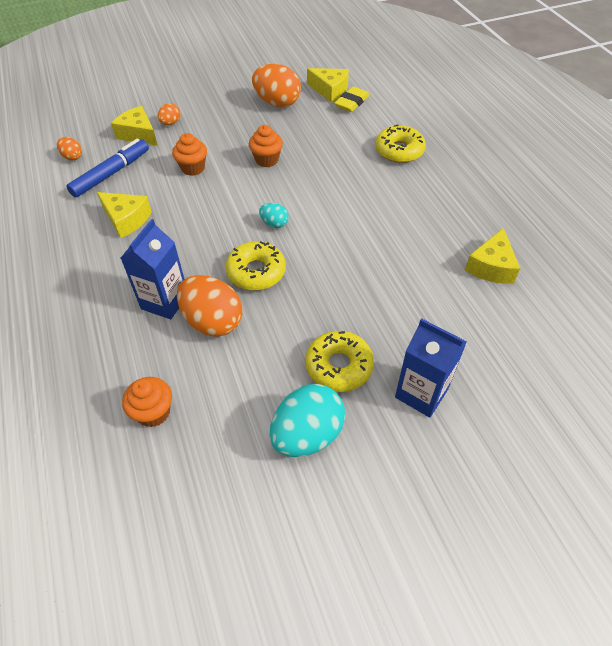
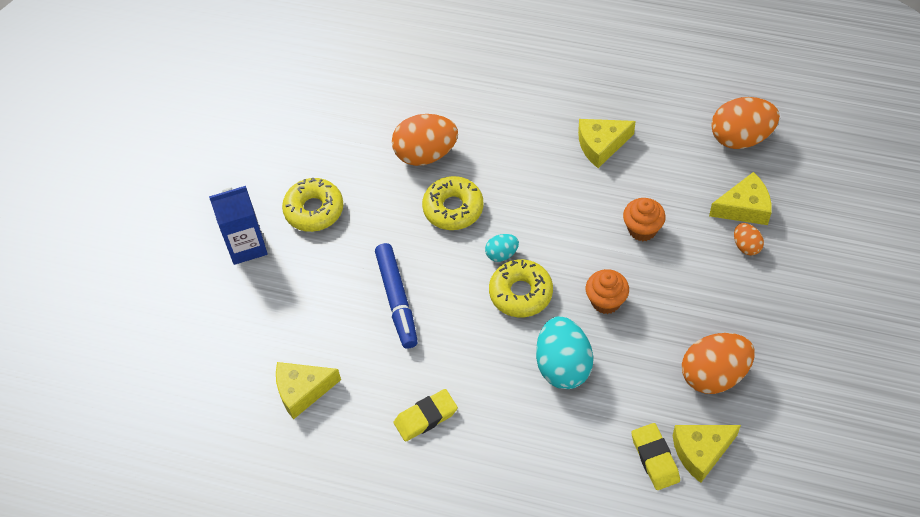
camera: 130 degrees right, 5 degrees up
orange egg [57,137,82,160] -> orange egg [711,97,780,149], size x2.00
blue marker [66,139,149,198] -> blue marker moved to [375,243,418,349]
blue carton [121,219,184,319] -> none
orange cupcake [122,377,172,427] -> none
turquoise egg [270,384,345,457] -> turquoise egg moved to [536,316,593,389]
yellow donut [375,124,426,163] -> yellow donut moved to [489,259,553,317]
yellow cheese [465,228,520,284] -> yellow cheese turned 75 degrees counterclockwise [276,362,341,420]
none -> yellow eraser [394,389,458,442]

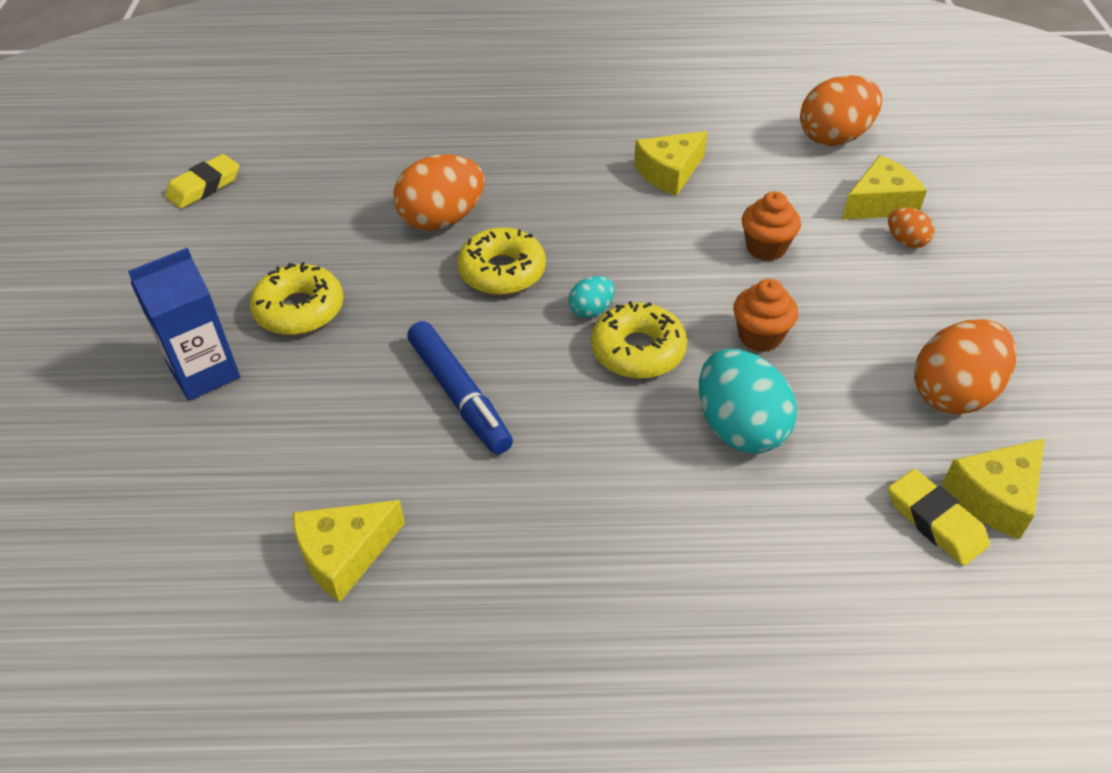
camera: 20 degrees left, 10 degrees down
yellow eraser [394,389,458,442] -> yellow eraser moved to [165,154,239,209]

